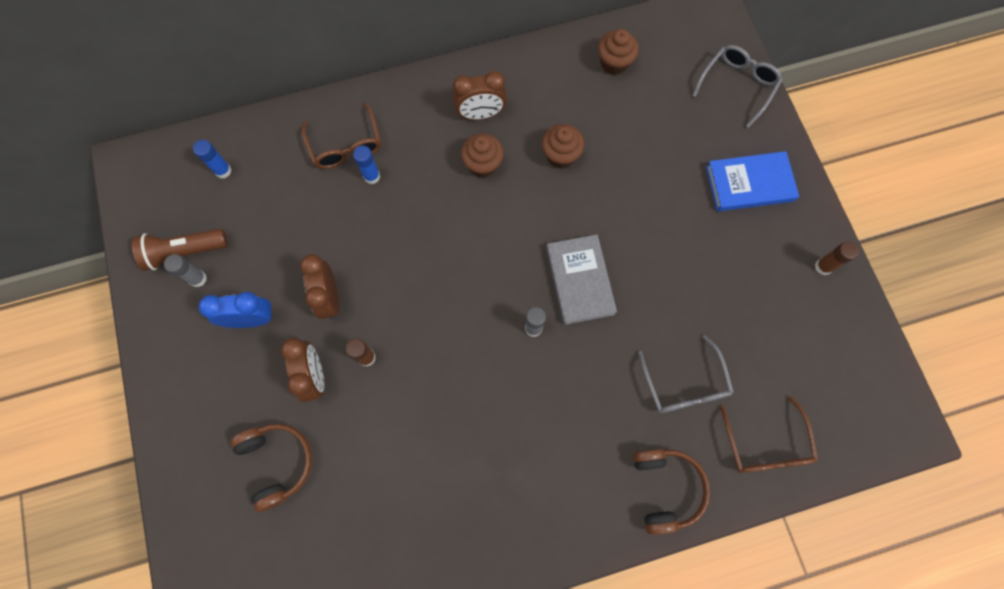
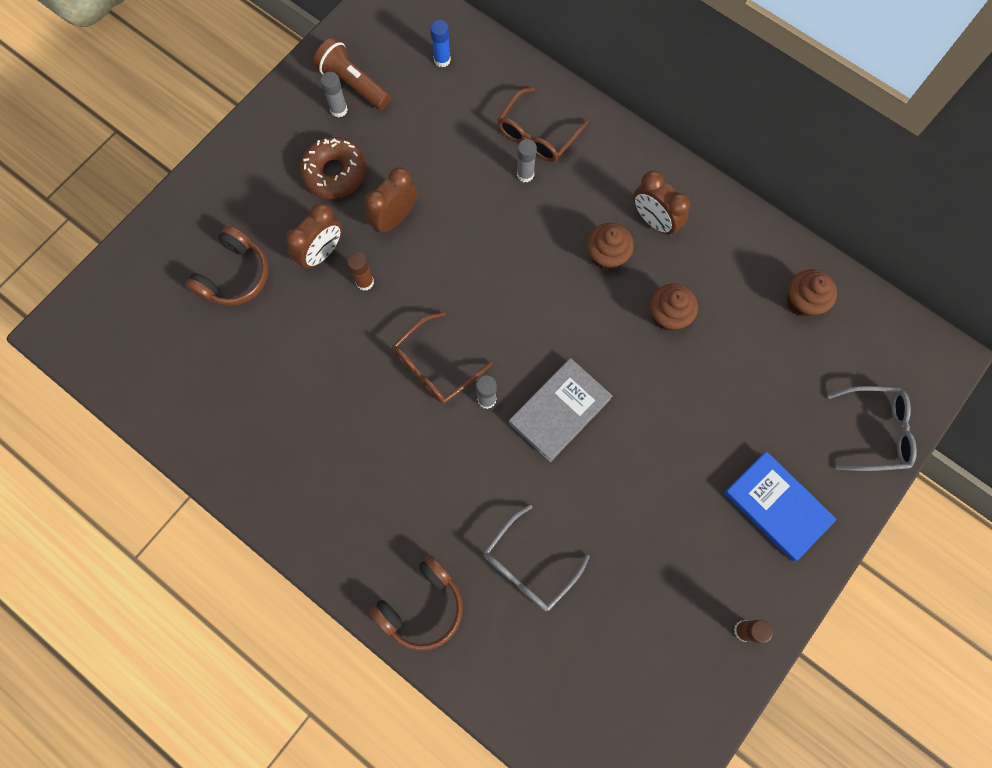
camera: 55 degrees right, 0 degrees up
blue clock [199,292,274,328] -> brown donut [299,137,367,199]
blue glue stick [353,145,380,184] -> grey glue stick [517,139,537,182]
brown glasses [720,396,818,473] -> brown glasses moved to [392,312,492,404]

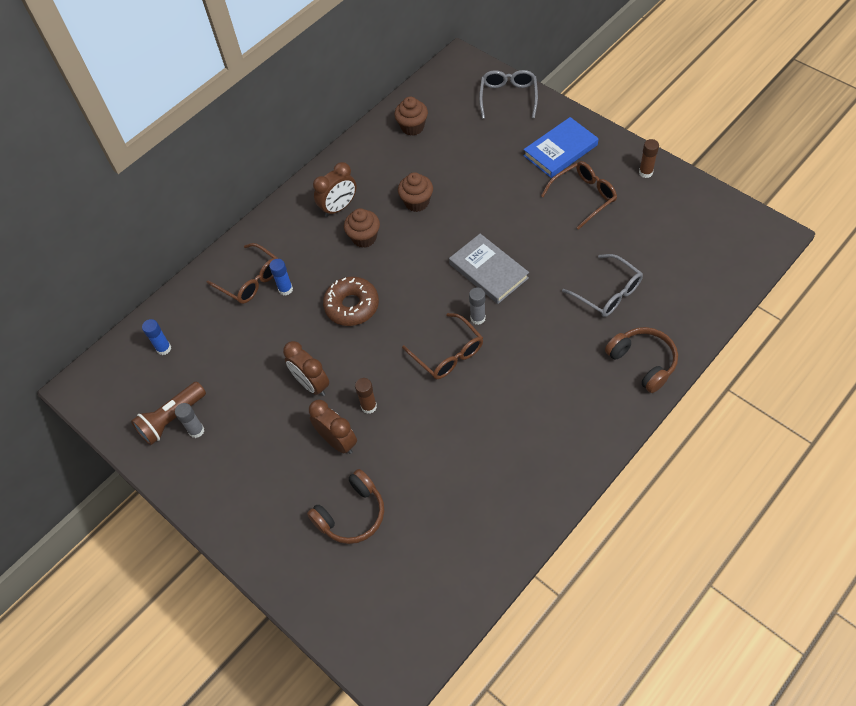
camera: 80 degrees left, 15 degrees down
brown headphones [185,226,268,306] -> brown headphones turned 105 degrees clockwise [307,469,384,544]
brown donut [299,137,367,199] -> brown donut moved to [323,276,379,326]
grey glue stick [517,139,537,182] -> blue glue stick [269,259,293,296]
none -> brown glasses [541,161,617,230]

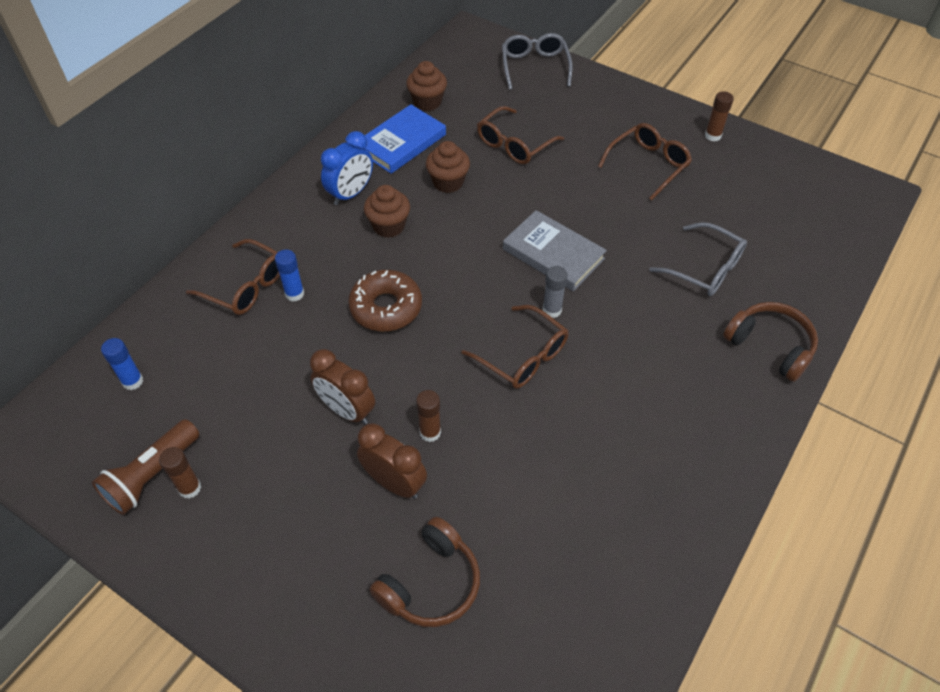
camera: 15 degrees left, 5 degrees down
grey glue stick [175,403,204,438] -> brown glue stick [159,447,201,498]
brown clock [313,162,357,217] -> blue clock [321,131,373,205]
blue book [523,117,599,178] -> blue book moved to [365,104,446,174]
none -> brown glasses [477,106,564,164]

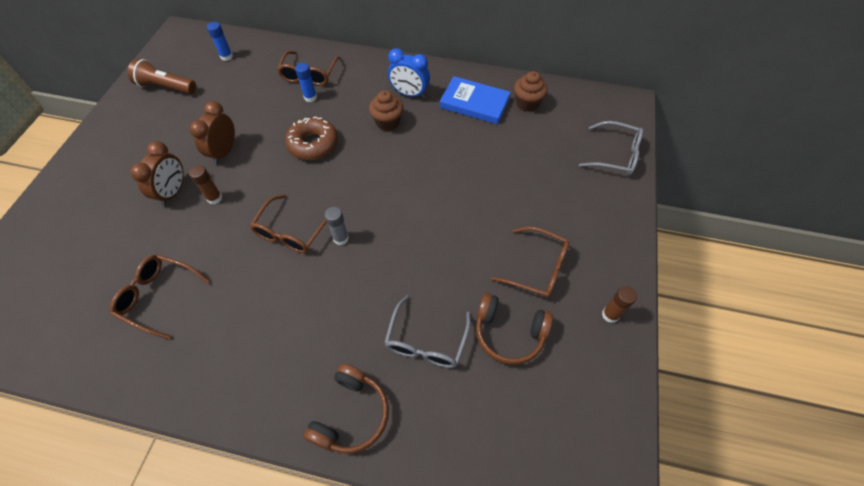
camera: 70 degrees right, 5 degrees up
brown glue stick [159,447,201,498] -> none
brown headphones [369,517,480,627] -> brown headphones moved to [476,293,553,365]
brown cupcake [426,141,470,193] -> none
brown glasses [477,106,564,164] -> brown glasses moved to [110,254,210,339]
grey glasses [502,33,572,90] -> grey glasses turned 45 degrees clockwise [579,121,643,176]
grey book [503,210,607,291] -> none

